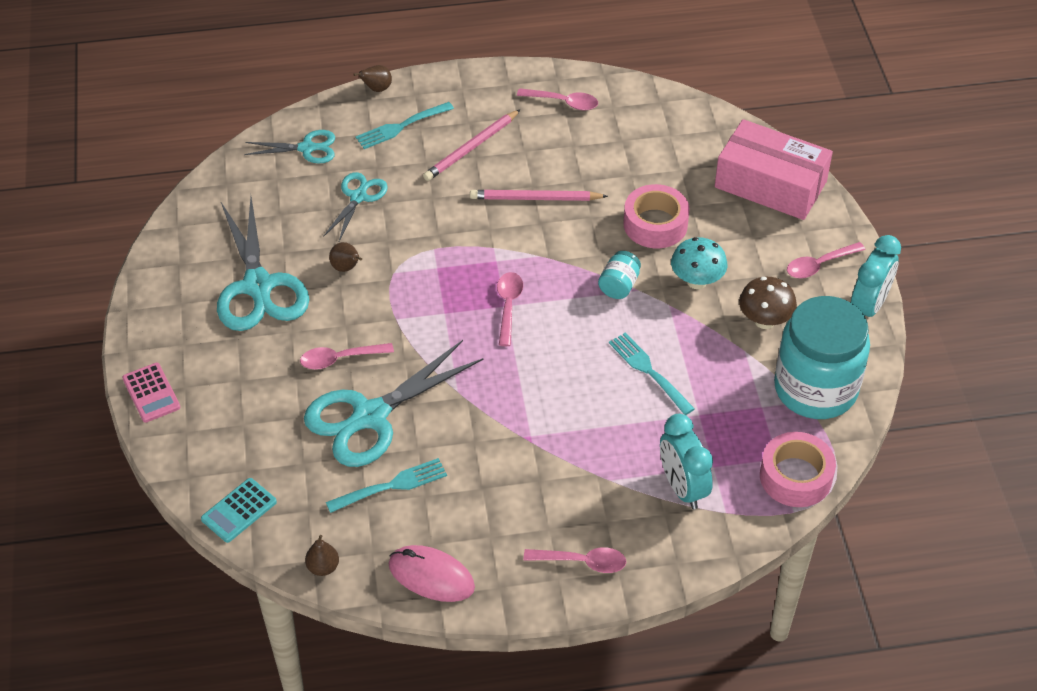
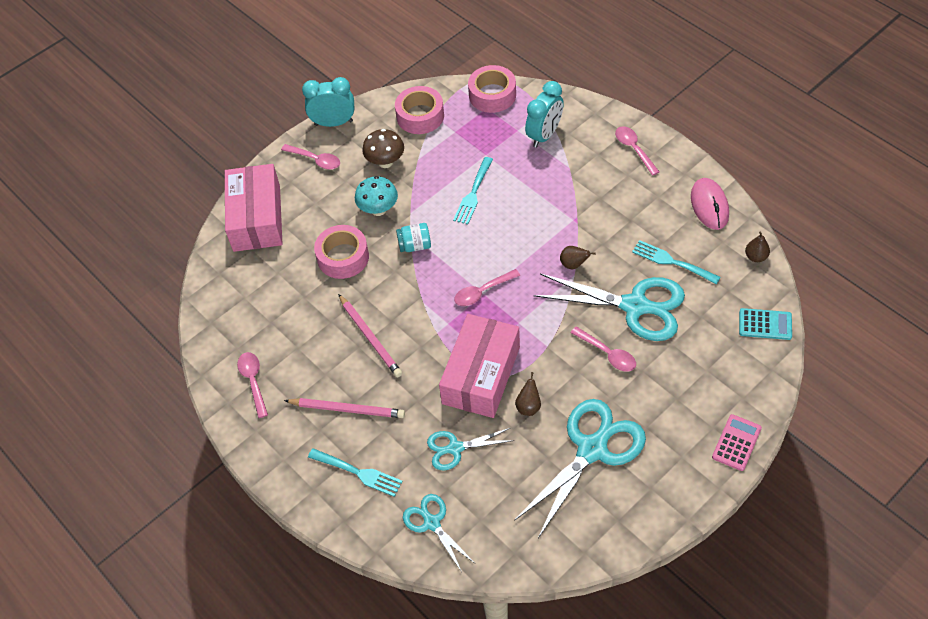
camera: 120 degrees left, 5 degrees up
brown pear [354,65,392,92] -> brown pear moved to [560,246,596,269]
turquoise jar [774,296,870,419] -> pink tape [395,86,444,134]
none -> pink box [439,314,520,418]

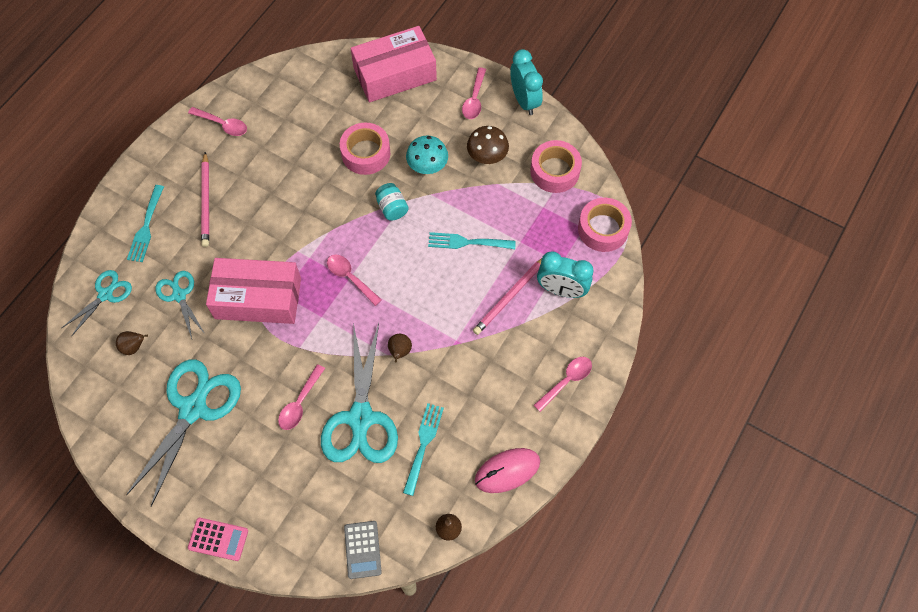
camera: 70 degrees right, 10 degrees up
pink spoon [237,352,268,418] -> pink spoon turned 60 degrees clockwise [188,107,247,136]
pink pencil [338,294,402,377] -> pink pencil moved to [473,258,542,335]
turquoise scissors [514,399,646,538] -> turquoise scissors turned 90 degrees counterclockwise [126,360,241,507]
brown pear [515,372,541,416] -> brown pear moved to [116,331,148,355]
turquoise calculator [739,308,792,340] -> grey calculator [344,521,382,579]

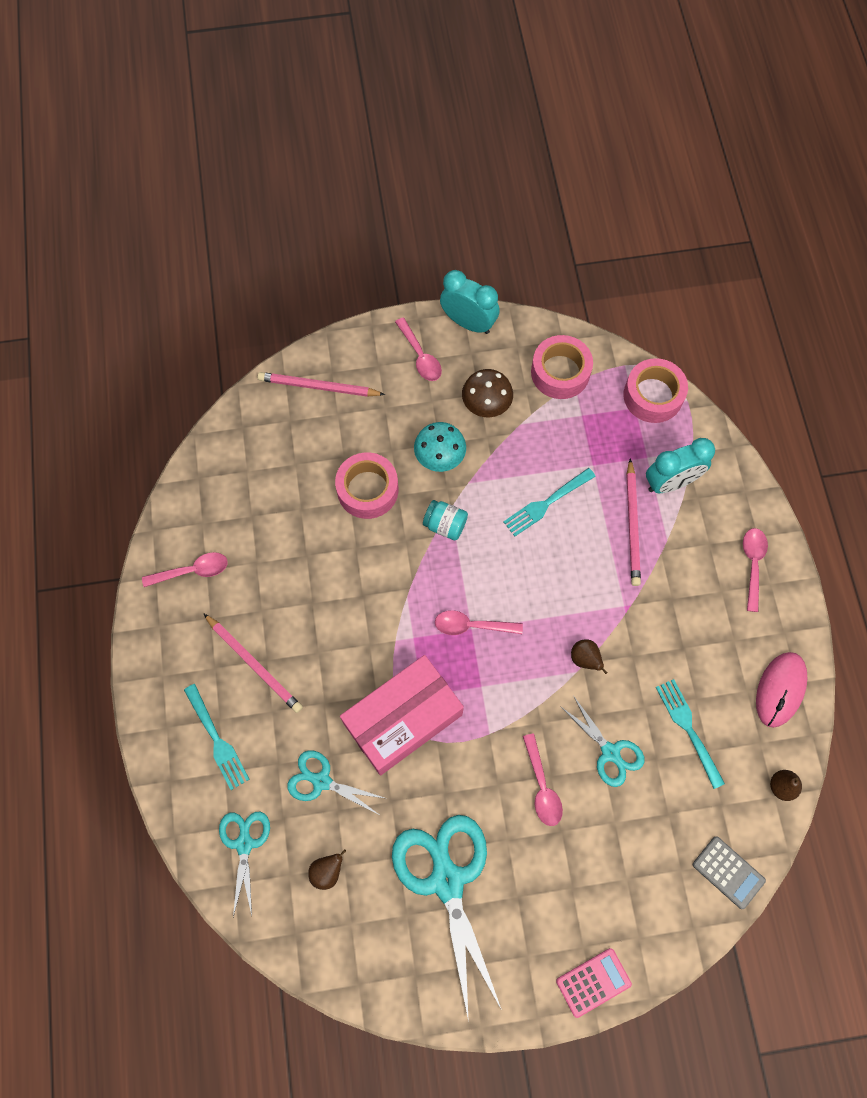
camera: 40 degrees left, 5 degrees up
turquoise scissors [321,323,398,463] -> turquoise scissors [560,695,645,787], size x0.54
pink box [351,26,437,102] -> pink pencil [258,372,385,397]

